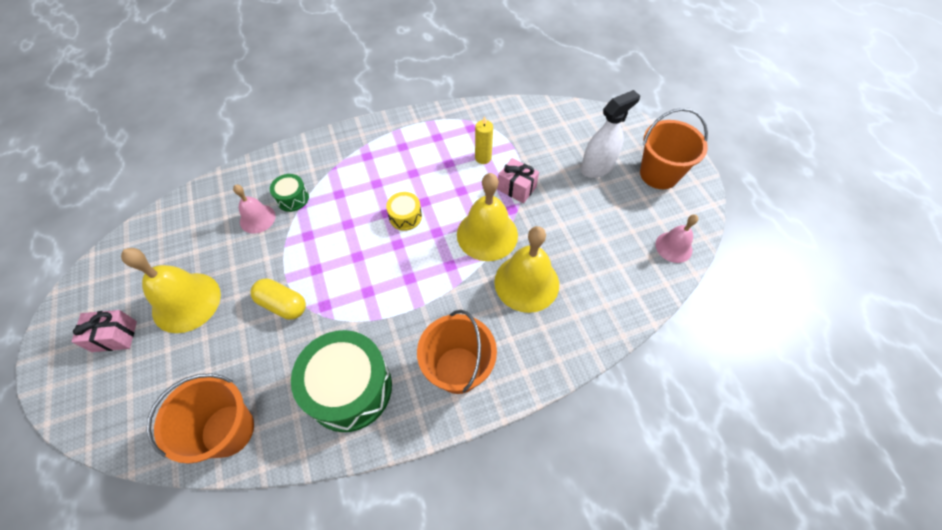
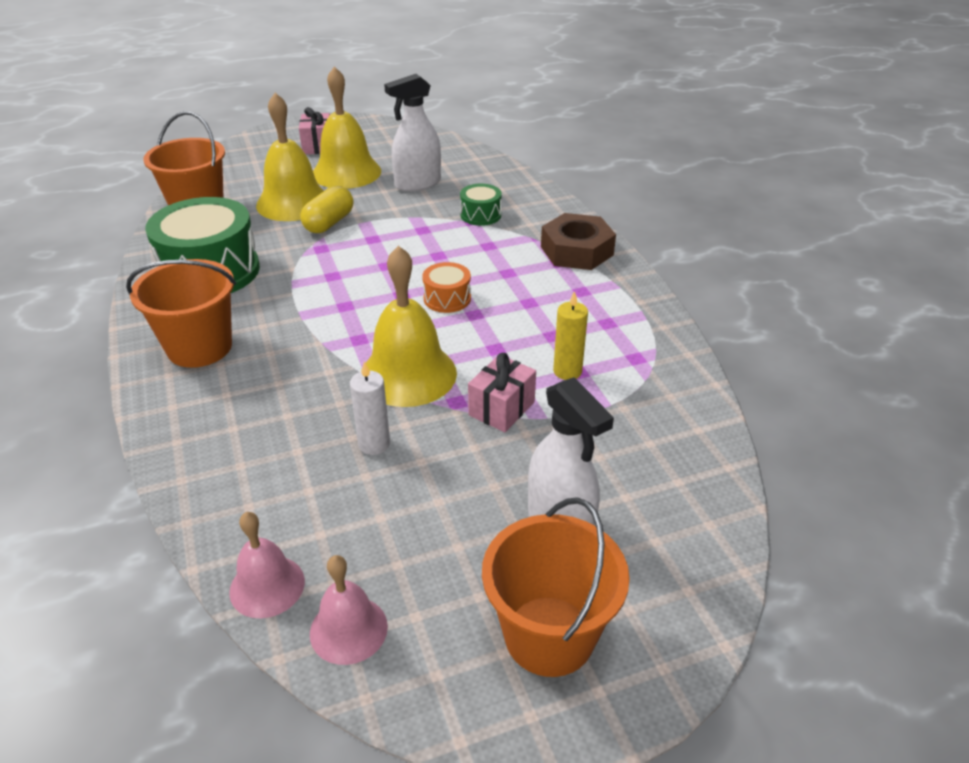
camera: 90 degrees right, 20 degrees down
pink bell [233,185,275,234] -> pink bell moved to [229,512,305,618]
yellow drum [386,192,422,231] -> orange drum [422,262,471,313]
yellow bell [494,226,559,313] -> yellow bell moved to [256,93,324,221]
none -> white candle [350,361,390,455]
none -> white spray bottle [384,74,441,192]
none -> brown nut [541,213,616,270]

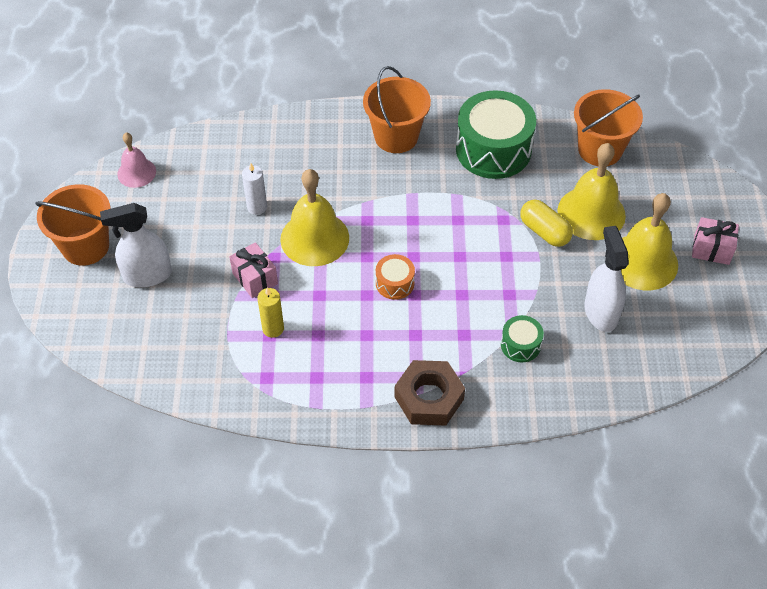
camera: 110 degrees right, 15 degrees up
pink bell [229,512,305,618] -> none

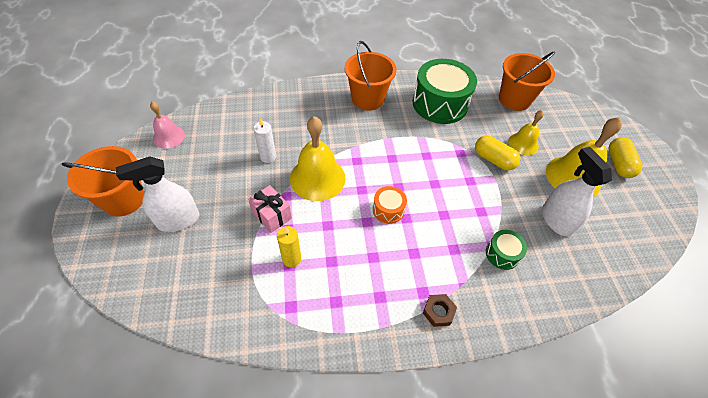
camera: 10 degrees left, 0 degrees up
brown nut [394,360,465,426] -> brown nut [423,294,457,327], size x0.53
yellow bell [557,143,626,240] -> yellow bell [508,110,544,155], size x0.58
pink gift [692,217,739,265] -> yellow capsule [609,137,642,178]

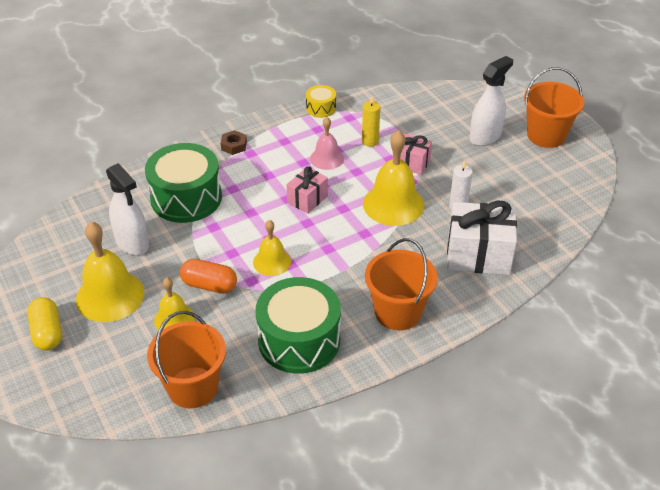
camera: 160 degrees right, 10 degrees down
pink bell [150,101,185,149] -> pink bell moved to [310,117,344,170]
orange drum [373,186,407,224] -> pink gift [287,166,328,214]
yellow capsule [475,135,521,170] -> orange capsule [180,259,237,293]
green drum [486,230,527,270] -> green drum [145,143,222,223], size x2.13
none -> yellow bell [253,220,291,276]
none -> yellow drum [306,85,336,118]
none -> white gift [447,201,517,275]

